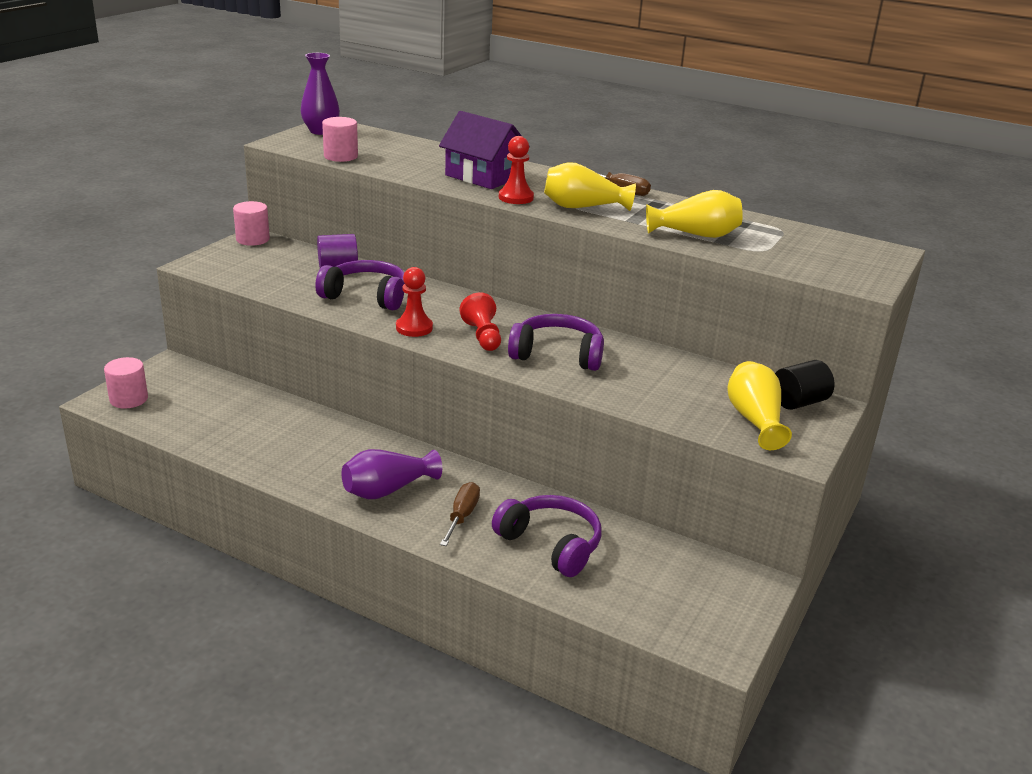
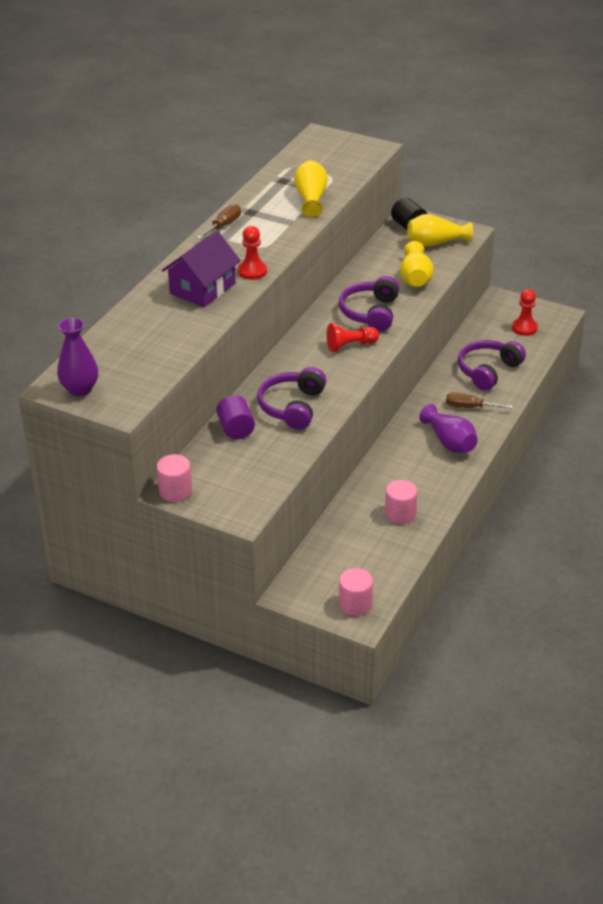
camera: 90 degrees left, 10 degrees up
pink cylinder [322,117,358,162] -> pink cylinder moved to [385,480,417,524]
red pawn [396,267,433,337] -> red pawn moved to [512,289,538,336]
yellow vase [544,162,636,211] -> yellow vase moved to [400,241,434,287]

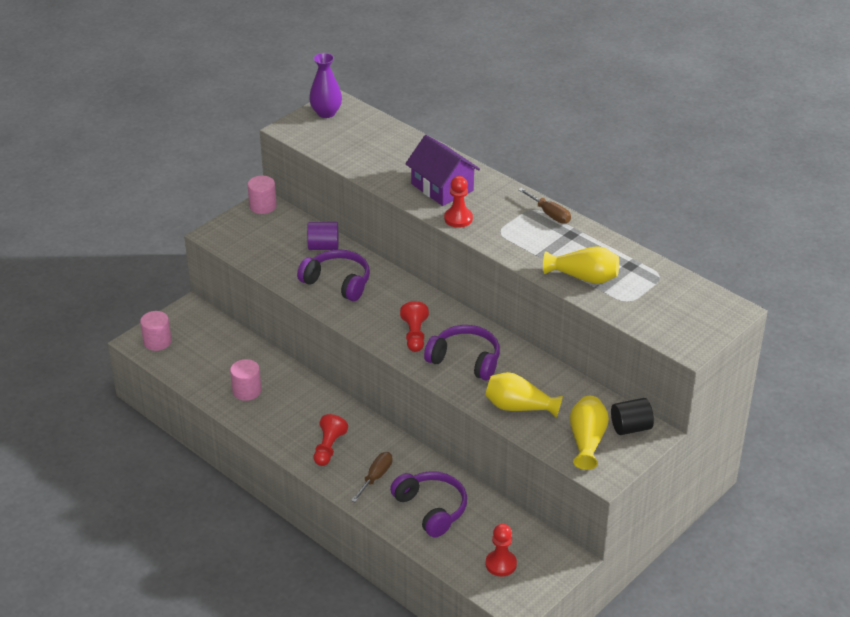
camera: 105 degrees right, 0 degrees up
purple vase [419,404,477,453] -> red pawn [314,414,348,466]

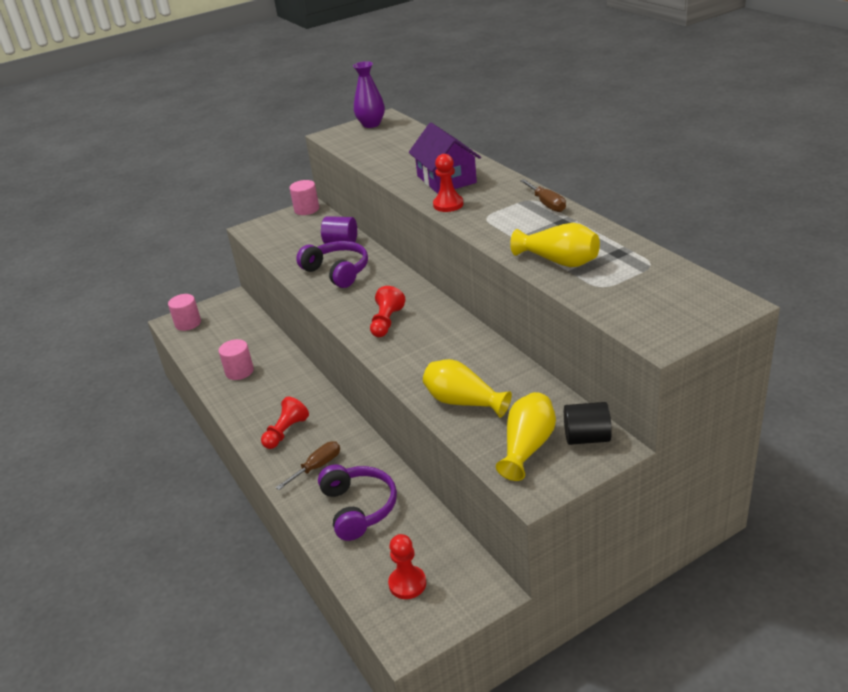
camera: 20 degrees right, 5 degrees down
purple headphones [424,325,500,381] -> none

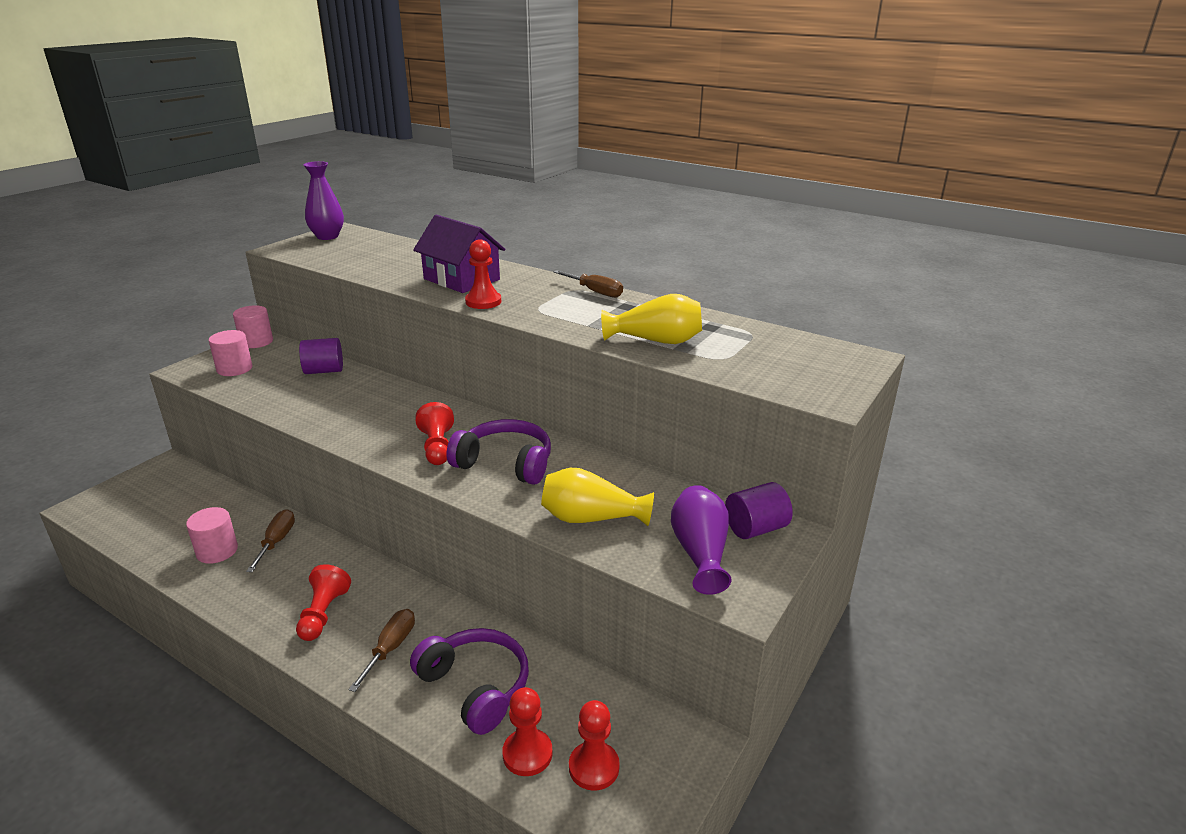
camera: 30 degrees left, 5 degrees down
pink cylinder [168,294,201,331] -> pink cylinder moved to [209,330,253,376]
purple headphones [296,241,368,288] -> purple headphones moved to [447,419,551,485]
yellow vase [496,392,556,481] -> purple vase [671,485,732,595]
black cylinder [564,402,612,445] -> purple cylinder [725,482,793,539]
none -> brown screwdriver [246,509,295,572]
none -> red pawn [502,687,553,776]

